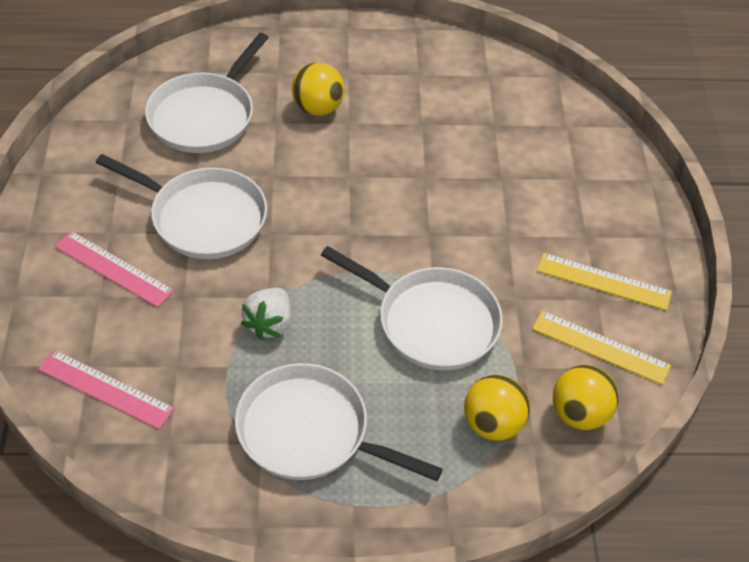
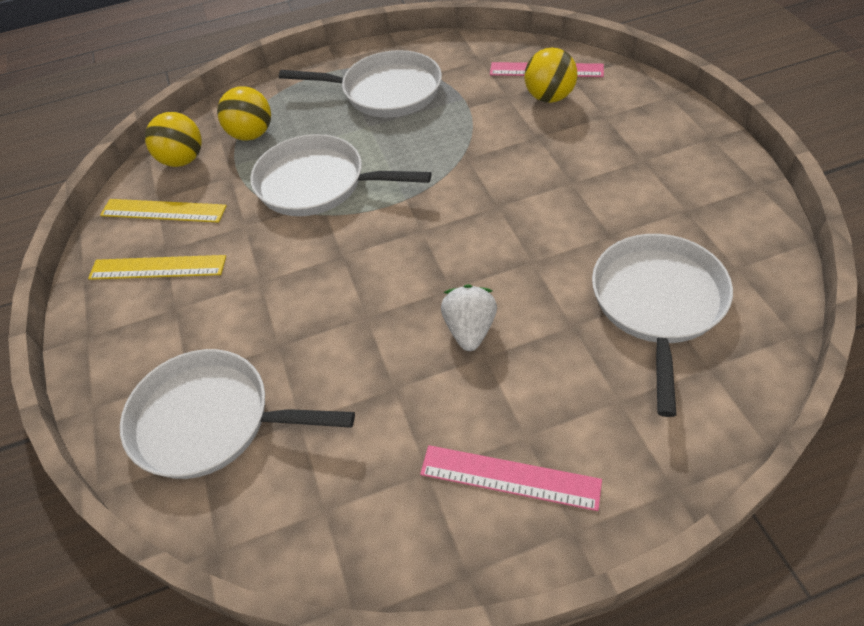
camera: 170 degrees right, 0 degrees up
pink ruler [55,231,174,307] -> pink ruler moved to [420,445,602,511]
white pan [96,154,267,259] -> white pan moved to [120,349,355,479]
white strawberry [241,288,291,340] -> white strawberry moved to [441,285,497,351]
yellow ball [292,62,345,116] -> yellow ball moved to [524,48,577,103]

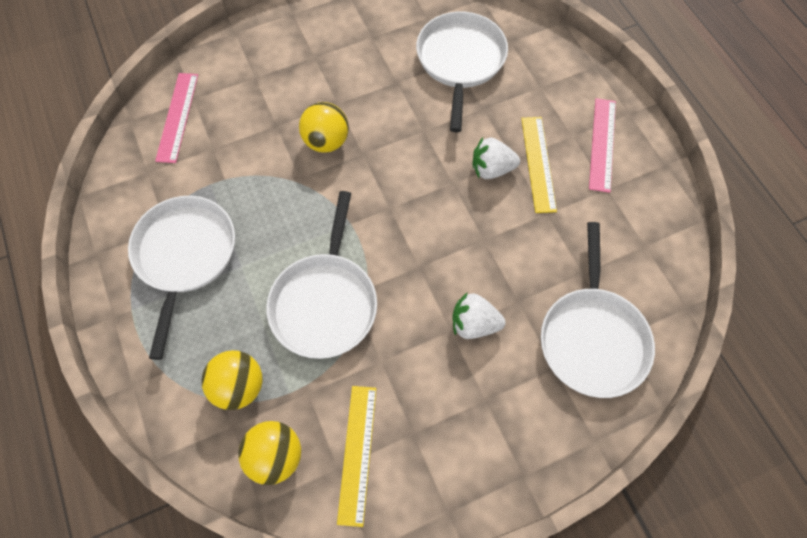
camera: 100 degrees left, 15 degrees up
yellow ruler [88,255,226,280] -> yellow ruler moved to [521,117,557,213]
yellow ball [524,48,577,103] -> yellow ball moved to [299,102,349,153]
white pan [592,234,733,417] -> white pan turned 90 degrees clockwise [416,11,508,132]
none -> white strawberry [452,292,506,339]

